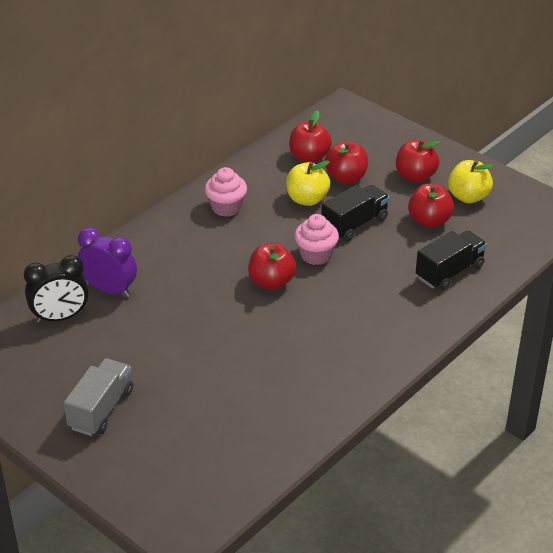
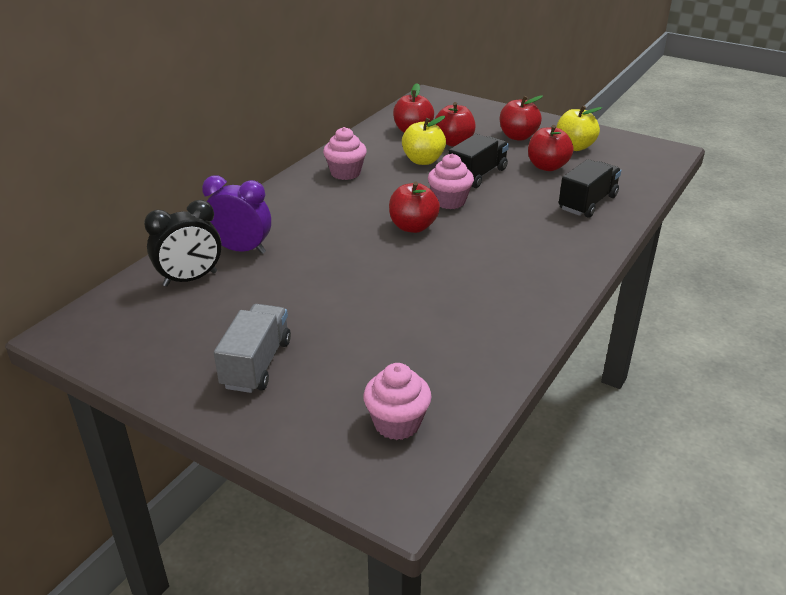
camera: 10 degrees left, 5 degrees down
none -> pink cupcake [363,363,432,440]

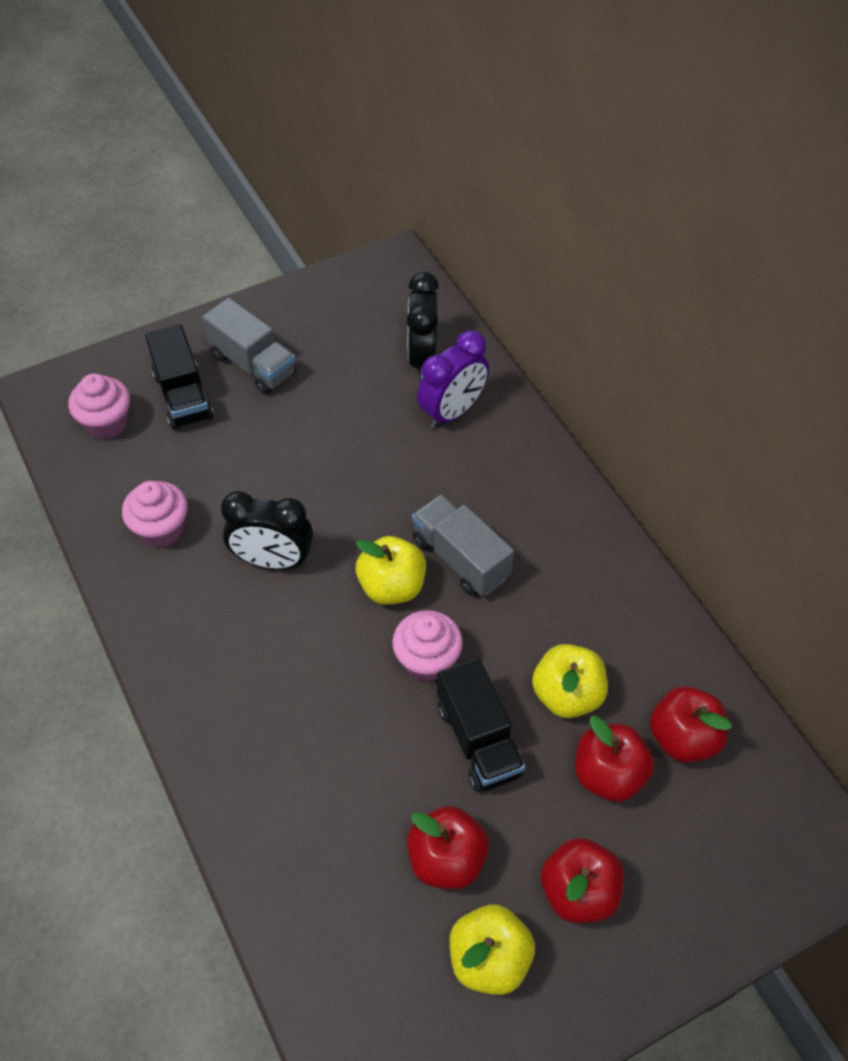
camera: 120 degrees right, 20 degrees up
pink cupcake [323,127,367,180] -> pink cupcake moved to [122,481,188,548]
red apple [389,182,440,233] -> yellow apple [356,536,426,604]
black truck [559,159,621,218] -> black truck moved to [145,324,214,430]
none -> black clock [221,491,313,570]
none -> grey truck [412,494,514,596]

